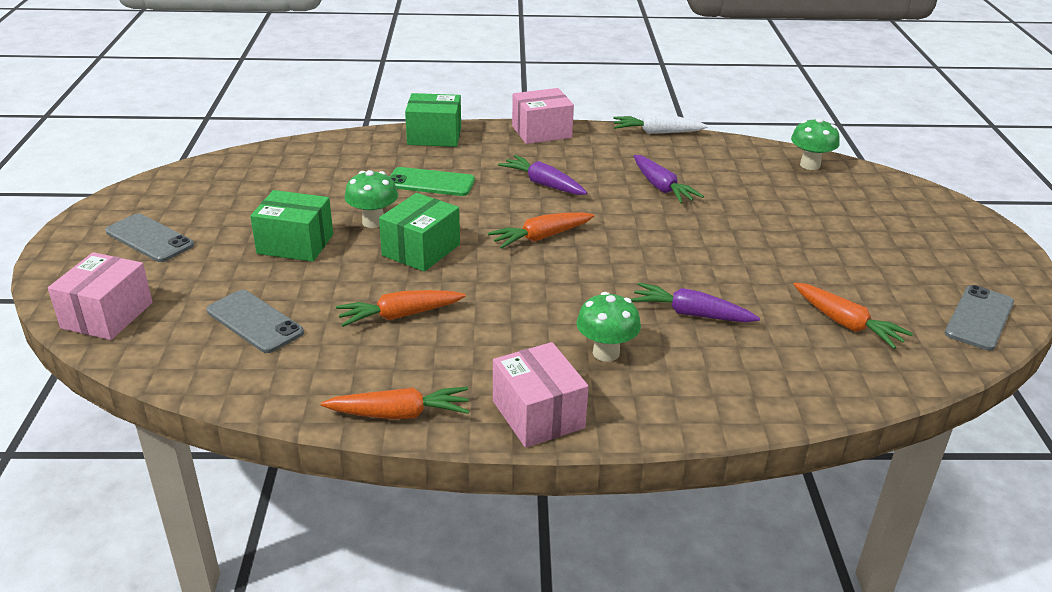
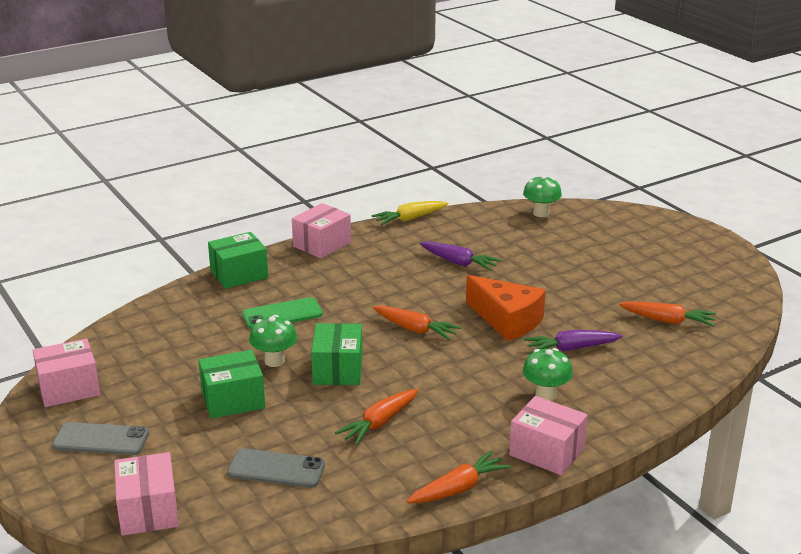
camera: 30 degrees left, 5 degrees down
orange carrot [488,212,594,249] -> orange carrot turned 90 degrees counterclockwise [373,305,461,340]
purple carrot [498,155,587,195] -> none
white carrot [613,113,708,134] -> yellow carrot [371,201,448,225]
grey phone [945,285,1014,351] -> none
none -> pink box [32,338,100,407]
none -> orange cheese [466,275,546,341]

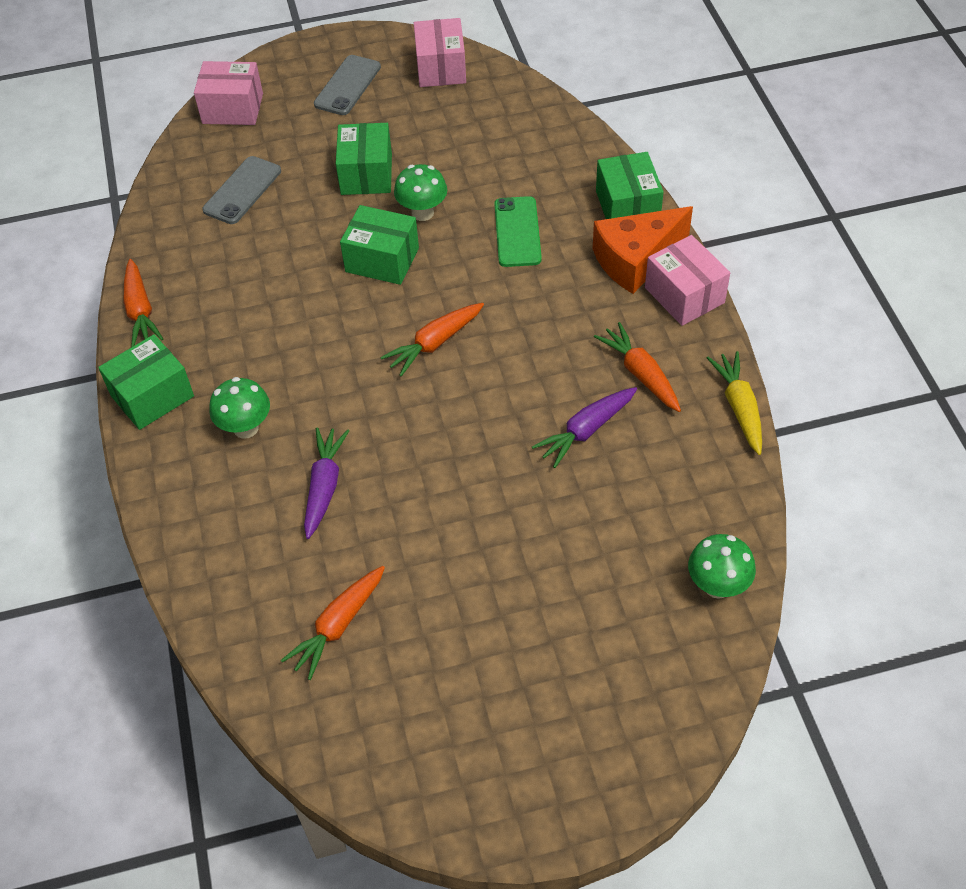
camera: 110 degrees right, 25 degrees up
orange carrot [335,389,419,445] -> orange carrot moved to [594,322,681,412]
orange cheese [466,275,546,341] -> orange cheese moved to [593,206,693,294]
pink box [509,396,588,475] -> green box [98,334,194,430]

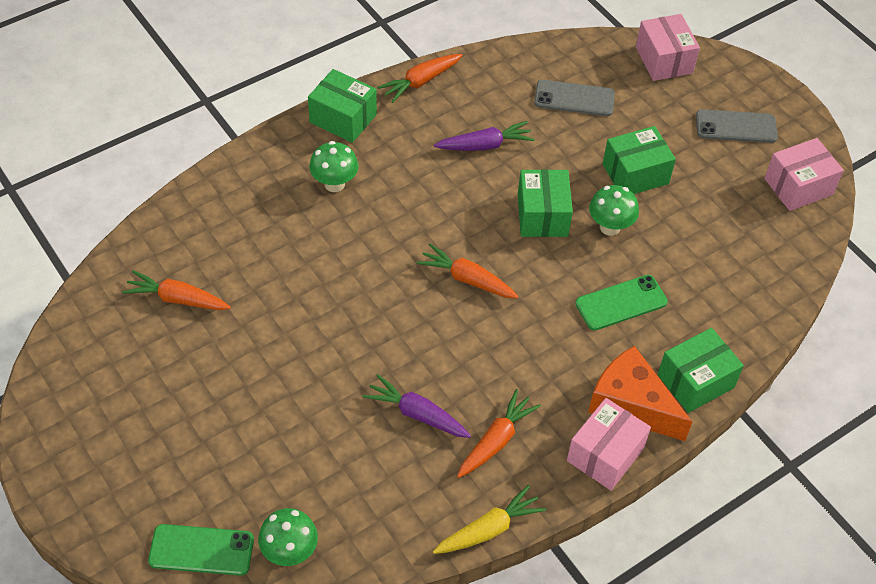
camera: 65 degrees right, 0 degrees up
purple carrot [304,427,349,539] -> purple carrot moved to [434,121,534,151]
none -> green phone [148,524,254,575]

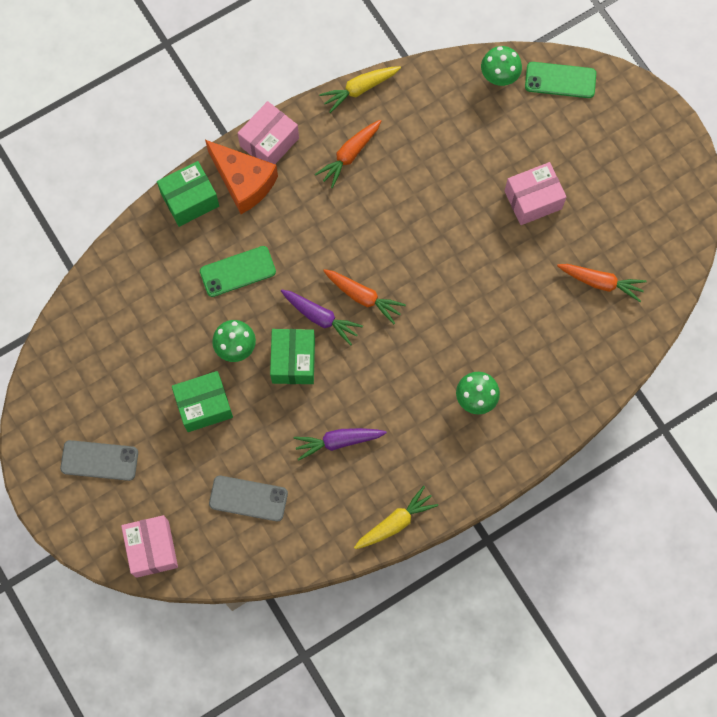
camera: 175 degrees left, 20 degrees up
green box [308,69,377,143] -> none
purple carrot [363,374,471,438] -> purple carrot moved to [281,289,363,346]
orange carrot [377,54,463,103] -> yellow carrot [354,486,438,549]
pink box [764,138,844,211] -> pink box moved to [505,162,567,225]

